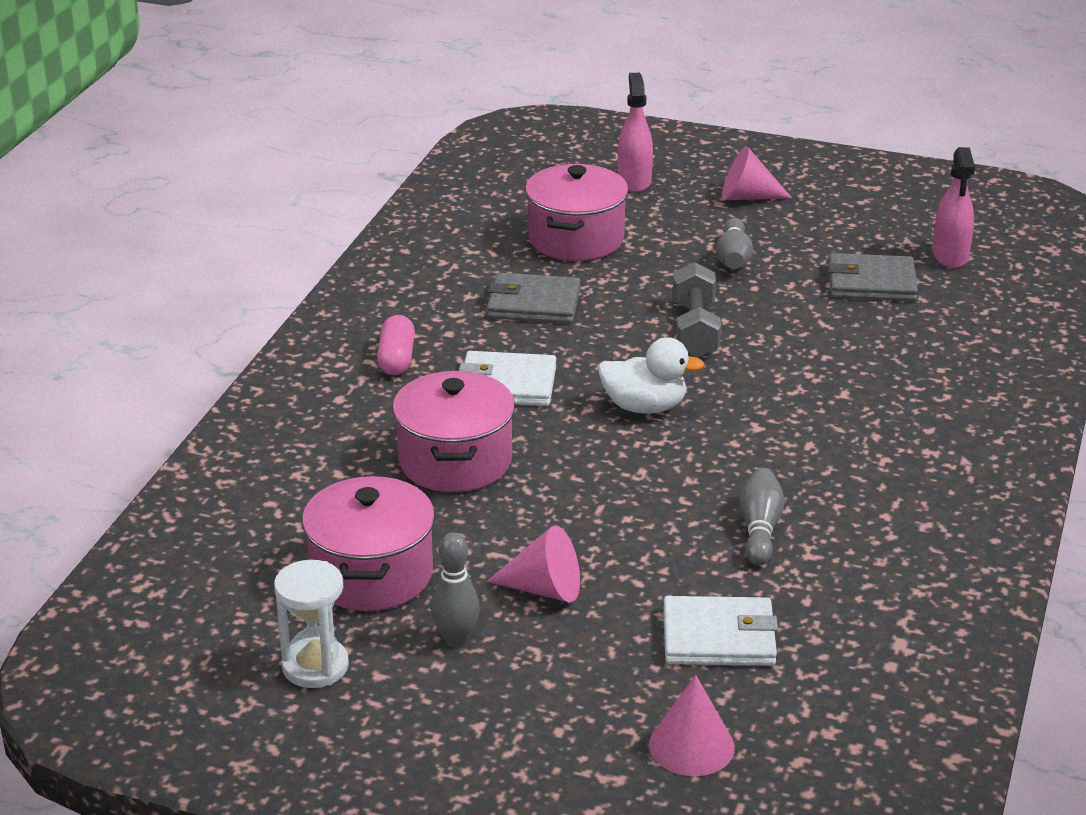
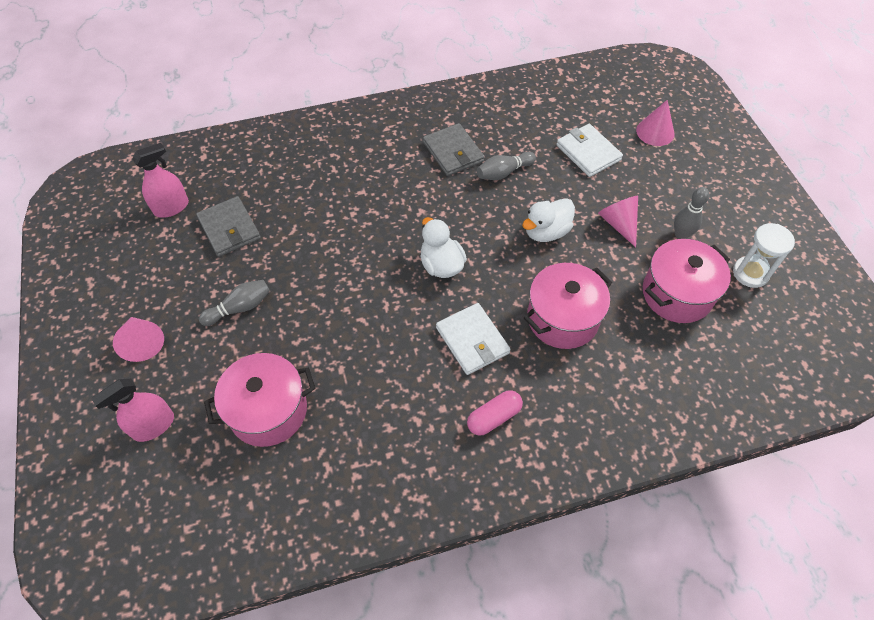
camera: 125 degrees left, 25 degrees up
grey wallet [487,273,581,324] -> grey wallet moved to [423,123,484,176]
grey dumbbell [673,262,721,357] -> none
none -> white duck [522,198,575,242]

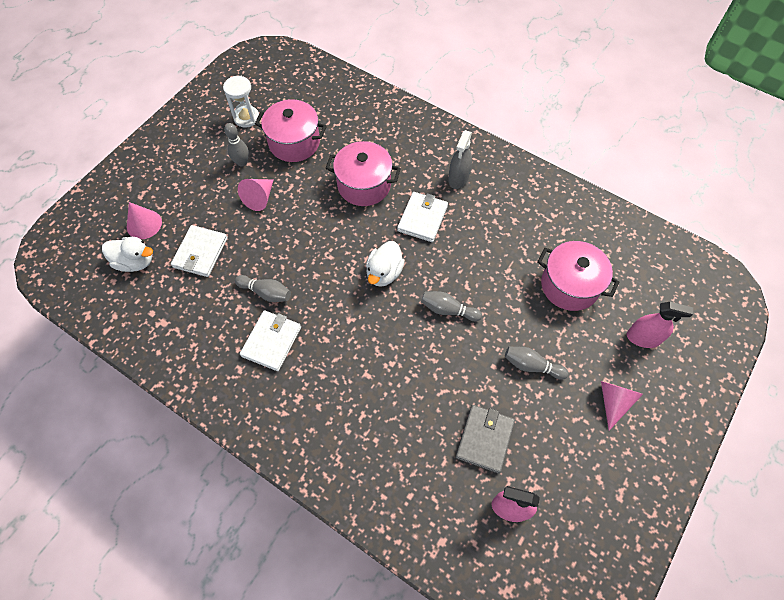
camera: 130 degrees left, 5 degrees up
grey wallet [423,123,484,176] -> white wallet [240,310,301,371]
pink capsule [467,390,523,436] -> grey spray bottle [448,130,472,189]
white duck [522,198,575,242] -> white duck moved to [102,237,153,272]
none -> grey bowling pin [421,291,482,321]

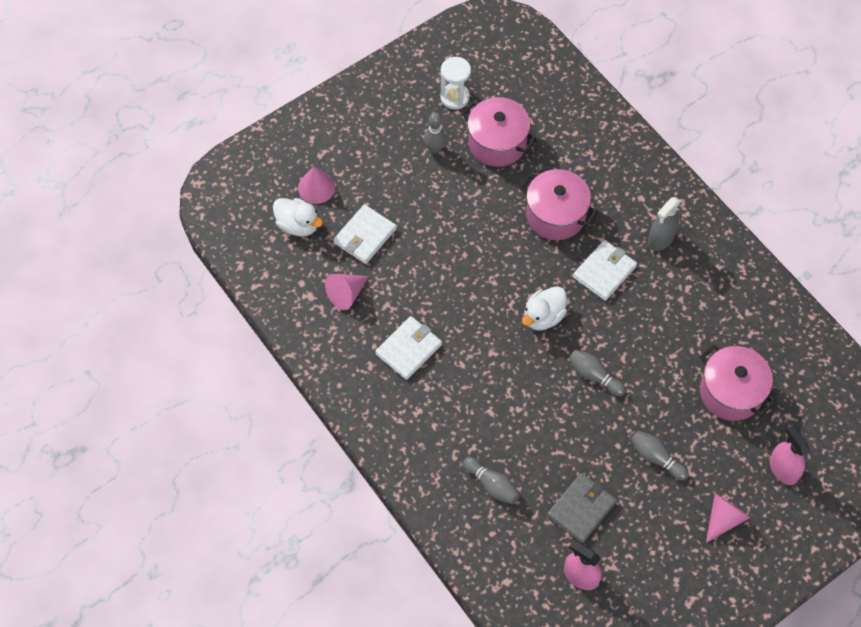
camera: 20 degrees right, 0 degrees up
grey bowling pin [235,275,291,302] -> grey bowling pin moved to [463,457,520,504]
pink cone [238,179,274,211] -> pink cone moved to [325,274,369,310]
pink spray bottle [627,302,693,348] -> pink spray bottle turned 150 degrees counterclockwise [770,425,810,485]

